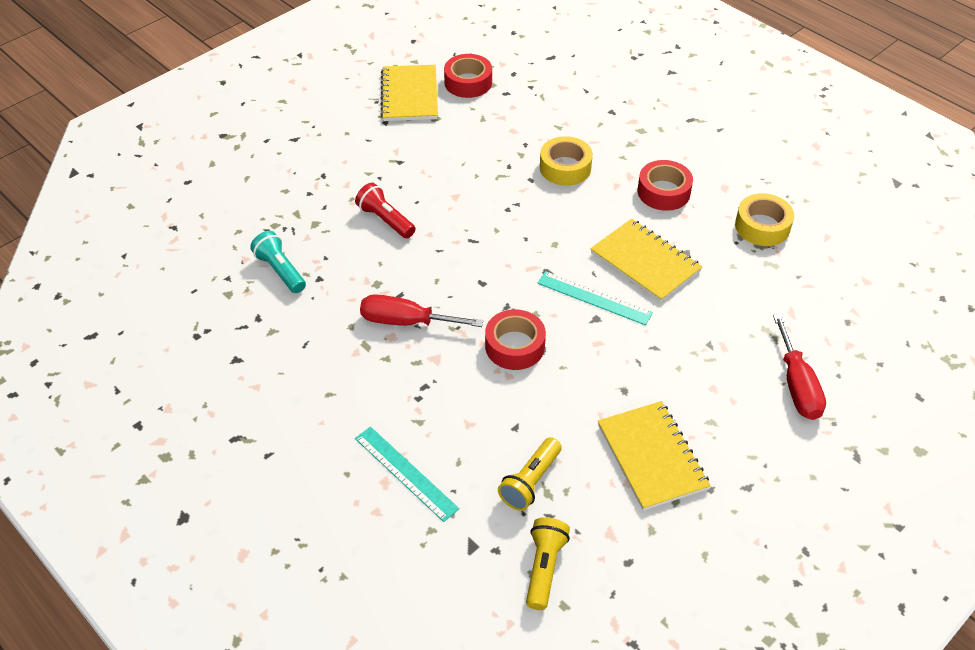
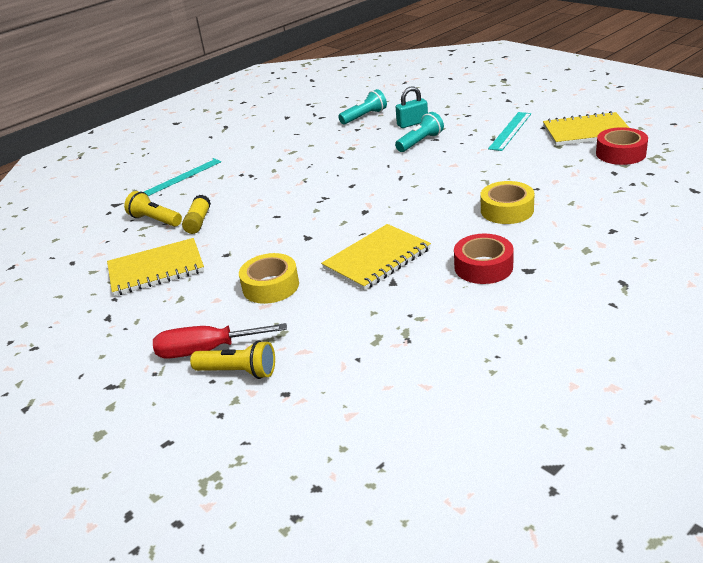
camera: 95 degrees right, 15 degrees down
red flashlight [355,183,415,238] -> turquoise flashlight [395,112,444,152]
red screwdriver [360,294,483,327] -> none
red tape [485,309,546,370] -> none
yellow flashlight [526,517,570,610] -> yellow flashlight moved to [190,340,275,379]
turquoise ruler [537,271,653,325] -> turquoise ruler moved to [488,112,531,151]
yellow tape [735,193,794,246] -> yellow tape moved to [239,253,299,304]
none -> yellow glue stick [182,195,211,234]
none -> turquoise padlock [396,86,428,128]

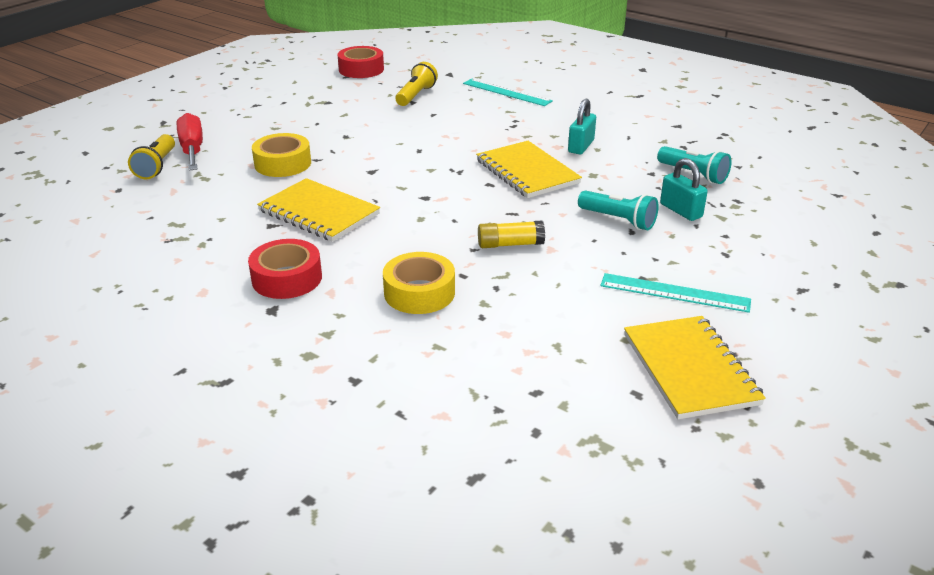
camera: 75 degrees right, 0 degrees up
yellow notebook [107,238,204,296] -> yellow notebook moved to [476,141,582,198]
yellow glue stick [182,195,211,234] -> yellow glue stick moved to [478,221,545,248]
red tape [596,127,648,165] -> red tape moved to [337,46,384,78]
none -> turquoise padlock [568,99,596,154]

